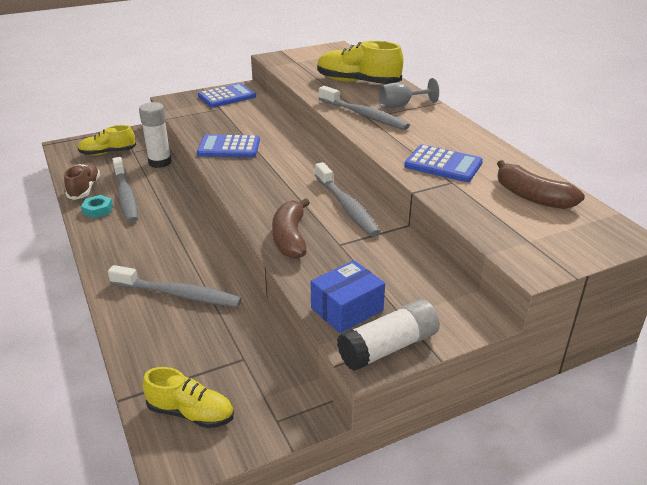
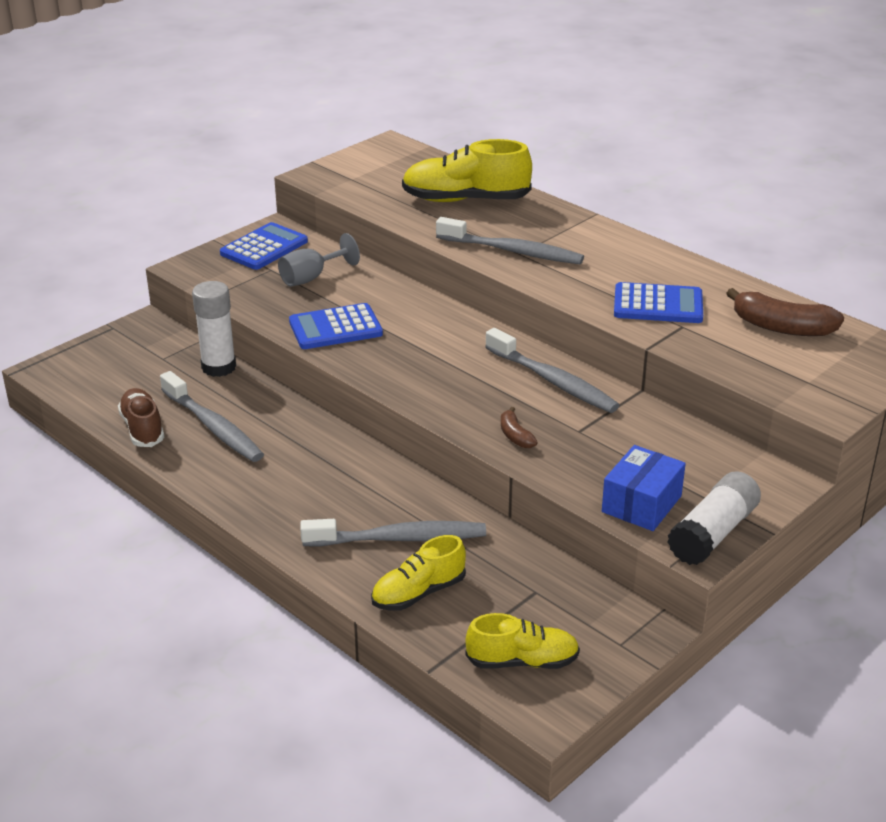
camera: 20 degrees left, 0 degrees up
yellow shoe [78,125,136,155] -> yellow shoe moved to [371,535,466,611]
turquoise nut [81,195,113,218] -> none
brown banana [272,198,310,259] -> brown banana [501,407,538,448], size x0.53
grey goblet [378,78,439,108] -> grey goblet moved to [278,233,360,287]

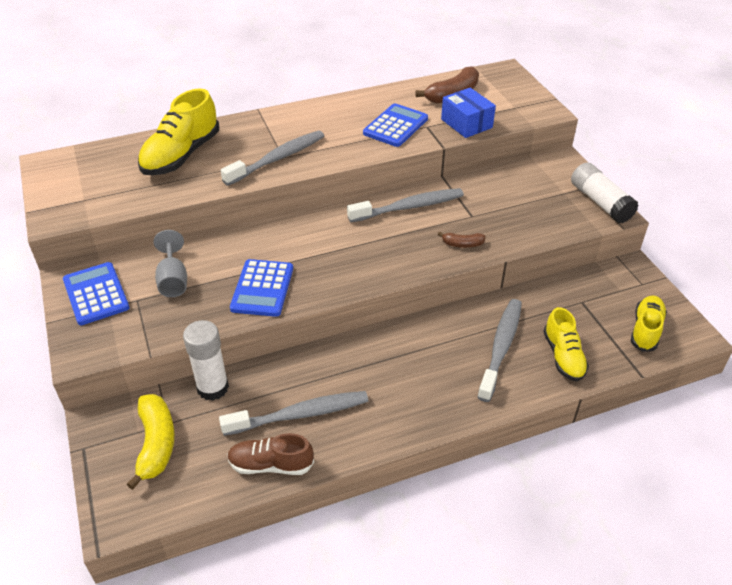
camera: 65 degrees left, 10 degrees up
blue box [602,445,686,531] -> blue box moved to [441,88,496,138]
none -> yellow banana [127,394,175,490]

